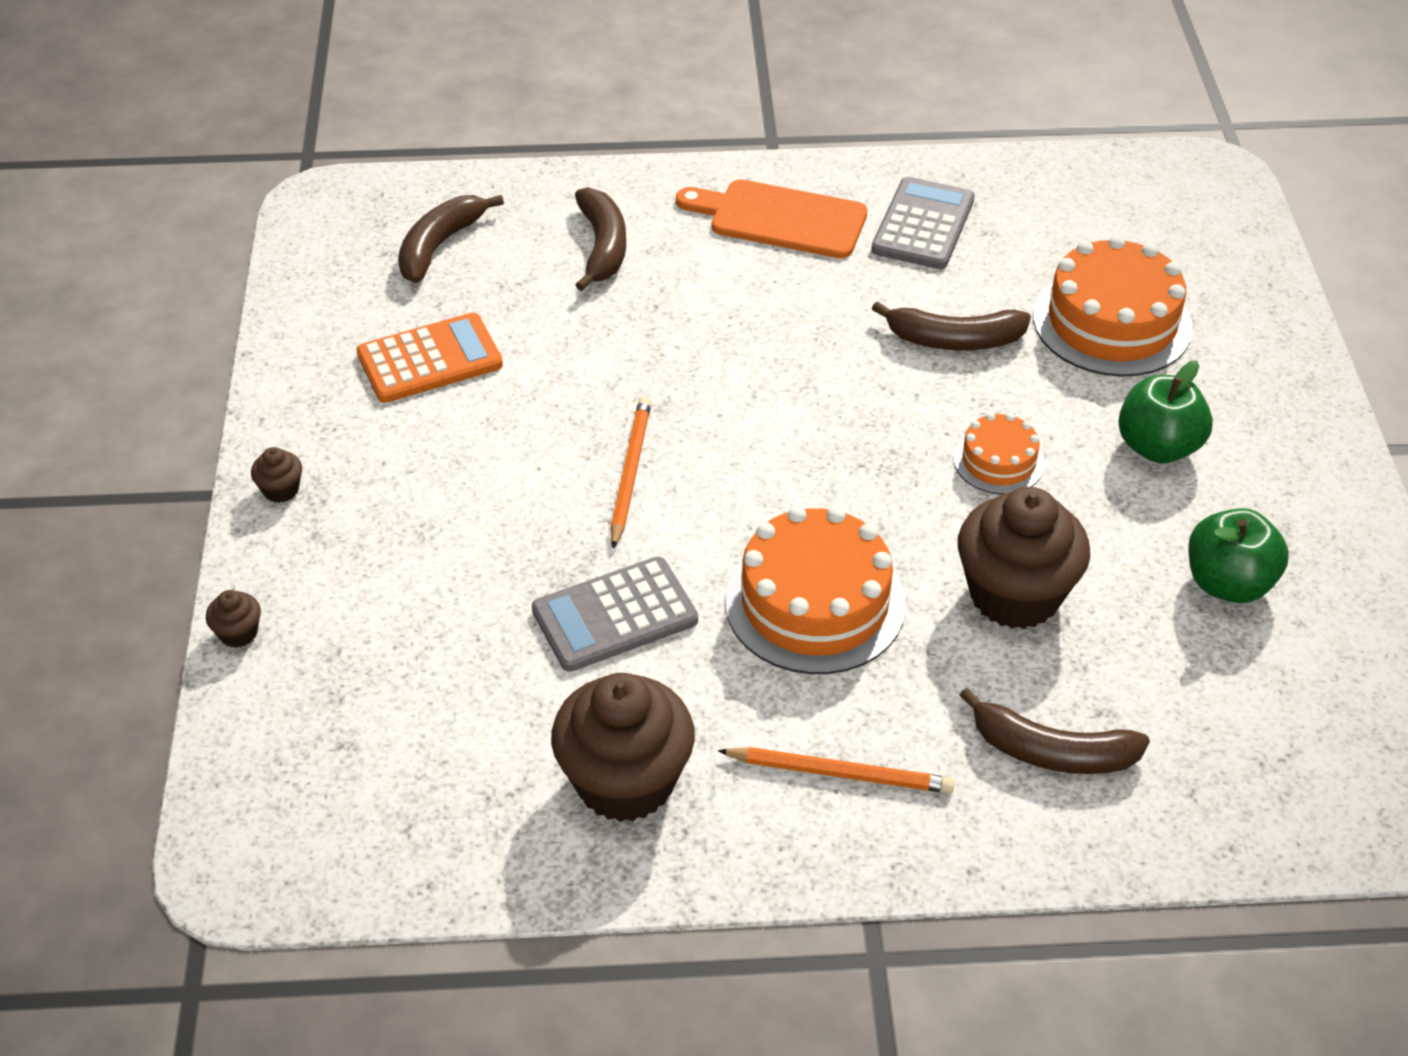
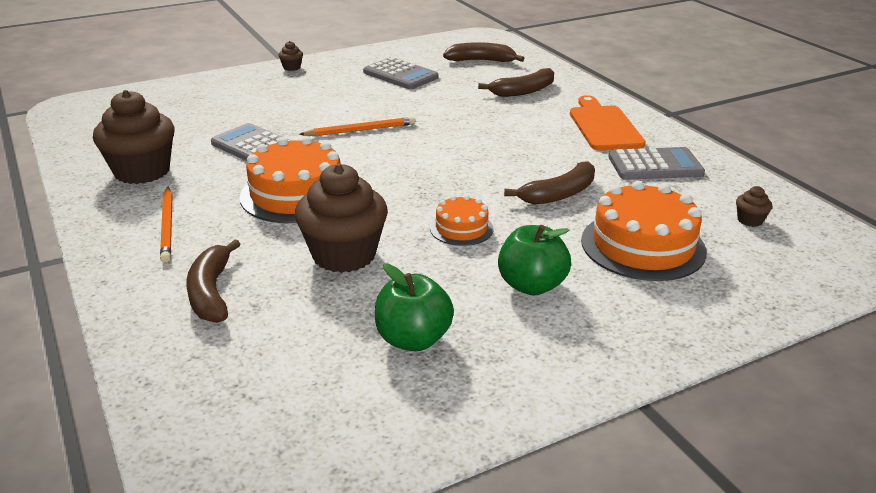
camera: 65 degrees right, 15 degrees down
brown cupcake [206,590,261,648] -> brown cupcake moved to [736,186,772,227]
orange calculator [357,313,503,403] -> grey calculator [363,57,439,89]
brown banana [872,301,1031,351] -> brown banana turned 105 degrees counterclockwise [504,161,595,204]

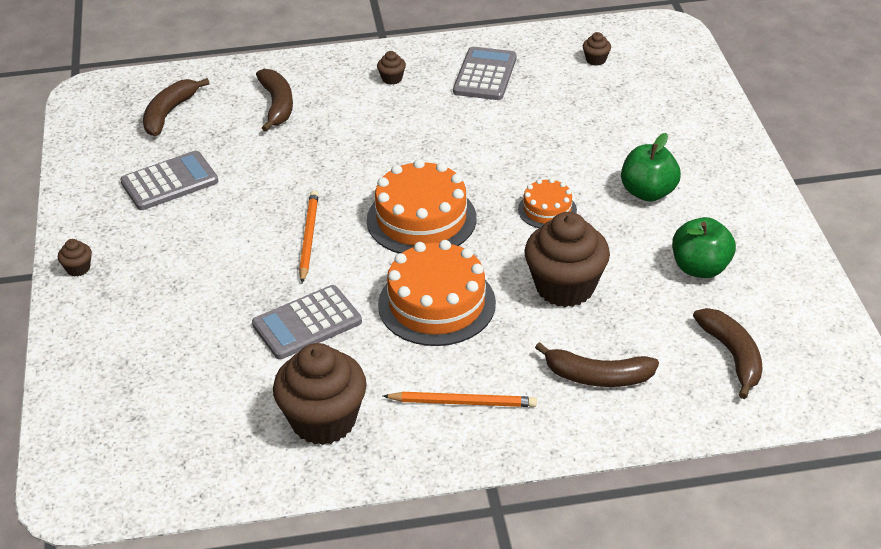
camera: 70 degrees left, 10 degrees up
brown banana [504,161,595,204] -> brown banana moved to [693,308,763,399]
orange cutting board [570,95,646,151] -> brown cupcake [377,51,406,85]
orange cake [581,181,707,281] -> orange cake moved to [367,159,477,253]

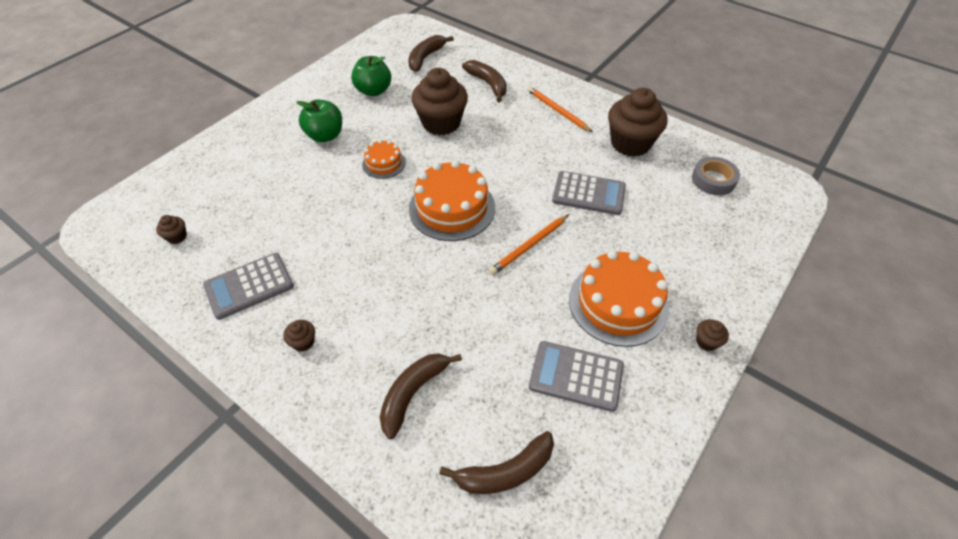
camera: 135 degrees left, 10 degrees up
orange cake [378,240,496,346] -> orange cake moved to [569,250,669,347]
none -> grey tape [692,157,740,195]

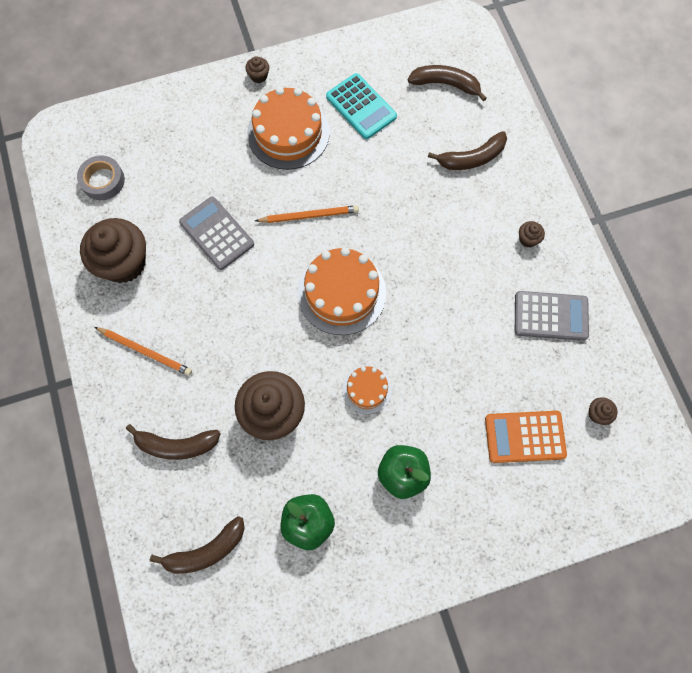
camera: 145 degrees left, 20 degrees up
brown banana [462,60,507,102] -> brown banana turned 90 degrees counterclockwise [126,424,221,460]
orange pencil [527,86,593,132] -> orange pencil turned 60 degrees counterclockwise [95,327,192,376]
grey calculator [529,341,624,412] -> turquoise calculator [326,73,397,139]
none -> orange calculator [485,411,567,463]

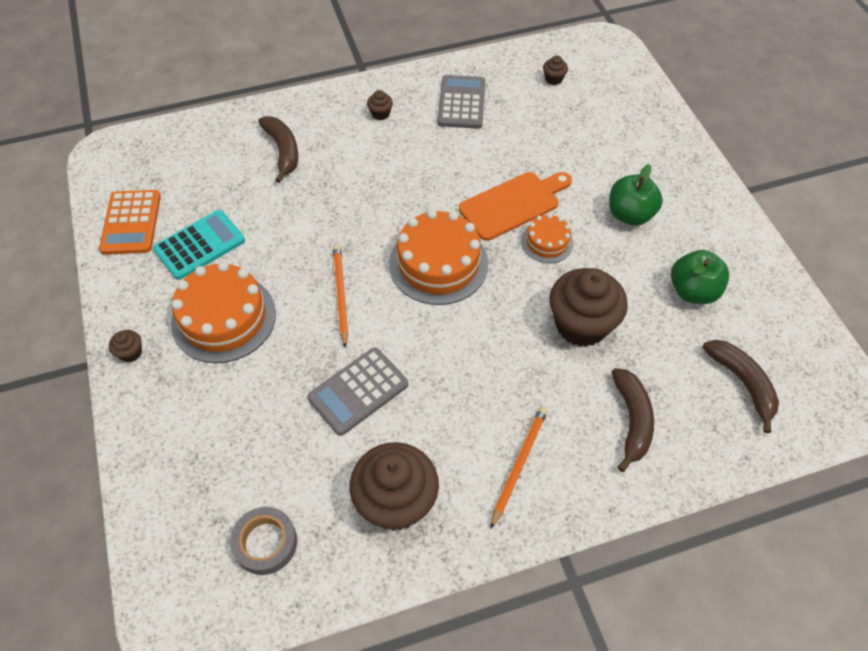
camera: 90 degrees left, 15 degrees down
brown banana [408,65,487,102] -> none
orange calculator [485,411,567,463] -> orange calculator moved to [99,190,161,255]
none -> orange cutting board [459,172,572,241]

